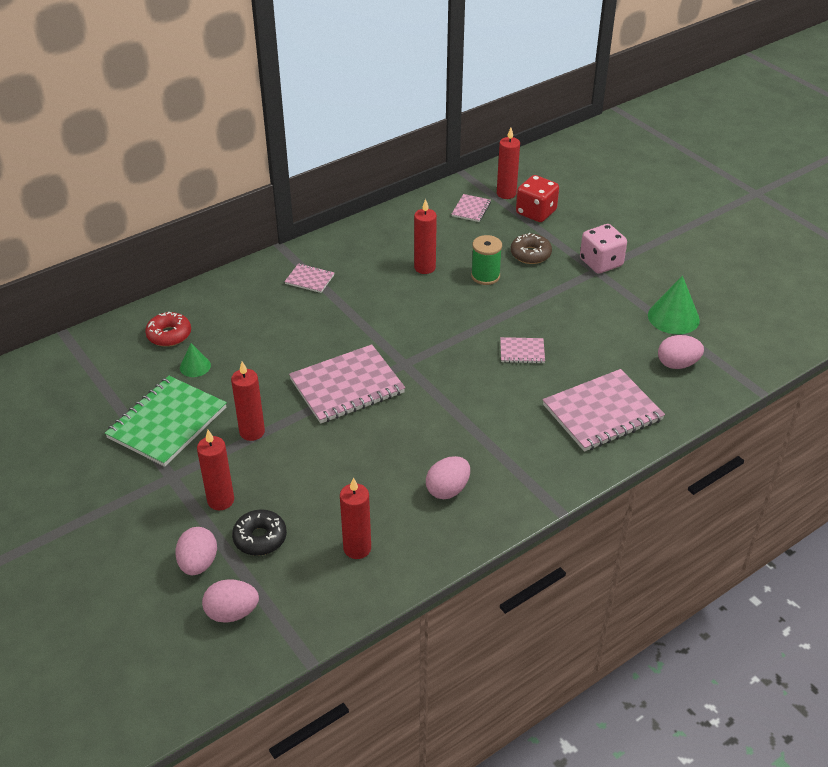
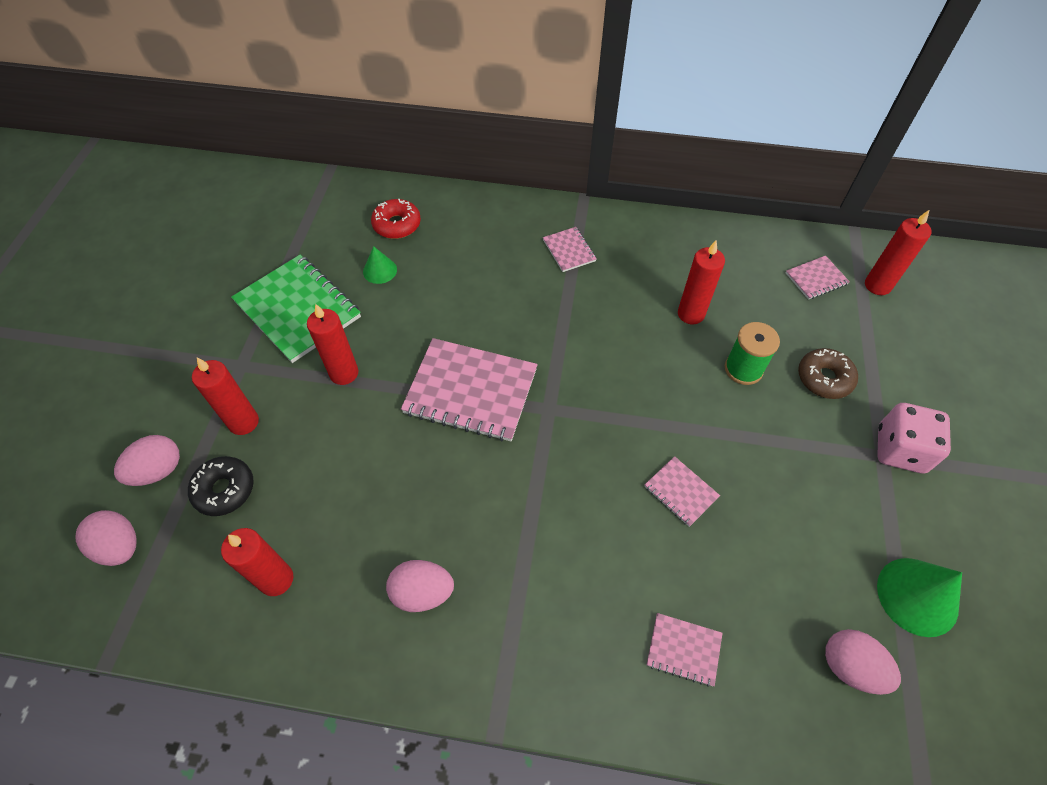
camera: 45 degrees right, 15 degrees up
green notebook [105,376,227,467] -> green notebook turned 60 degrees clockwise [231,255,361,363]
red dice [516,175,559,222] -> none
pink notebook [543,369,665,452] -> pink notebook [647,613,722,687], size x0.48

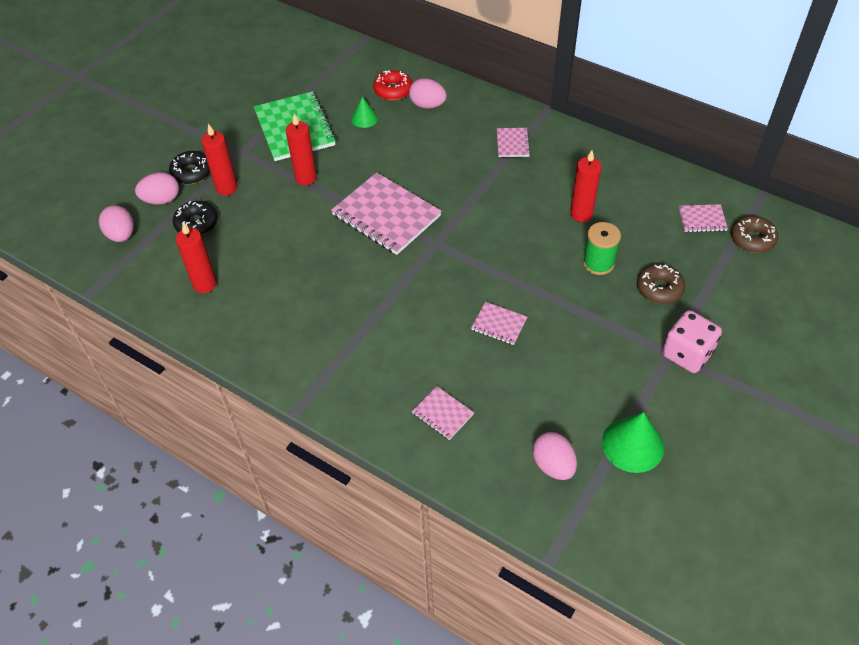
camera: 25 degrees right, 5 degrees down
pink egg [386,560,454,612] -> pink egg moved to [409,78,447,109]
pink notebook [644,456,720,527] -> pink notebook turned 45 degrees counterclockwise [471,302,527,345]
red candle [865,209,932,295] -> brown donut [731,216,778,253]
none -> black donut [169,151,210,184]

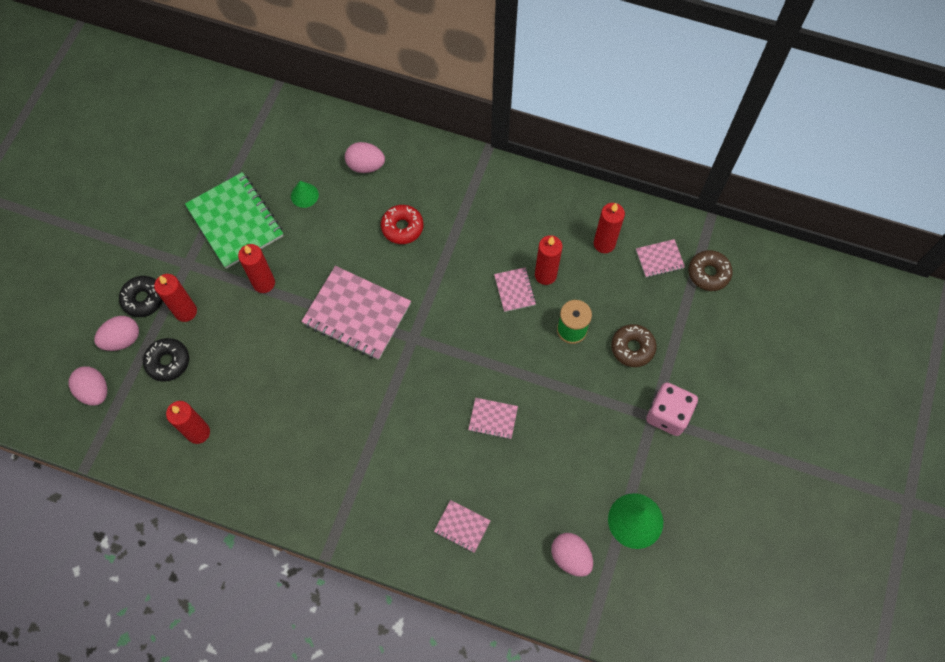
camera: 15 degrees left, 15 degrees up
red donut [373,70,412,100] -> red donut moved to [381,205,423,244]
pink notebook [497,128,530,157] -> pink notebook moved to [494,267,536,312]
none -> red candle [594,203,625,253]

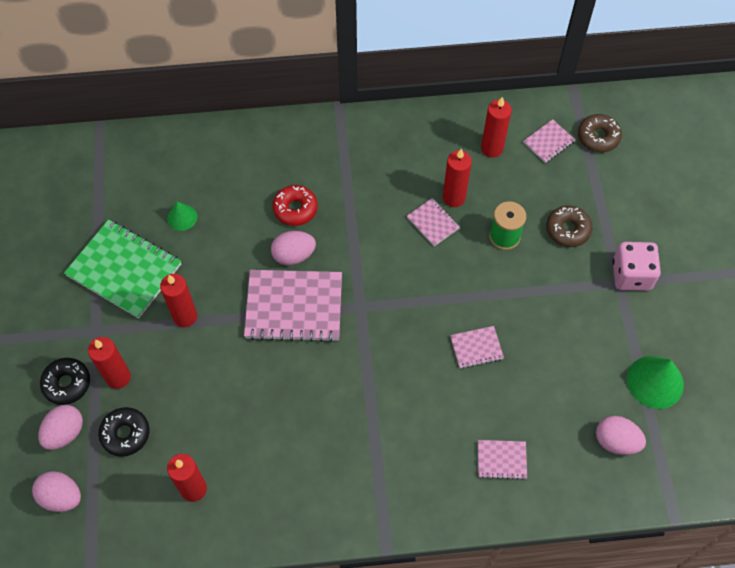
camera: 25 degrees left, 5 degrees down
pink egg [345,142,385,173] -> pink egg moved to [271,231,316,265]

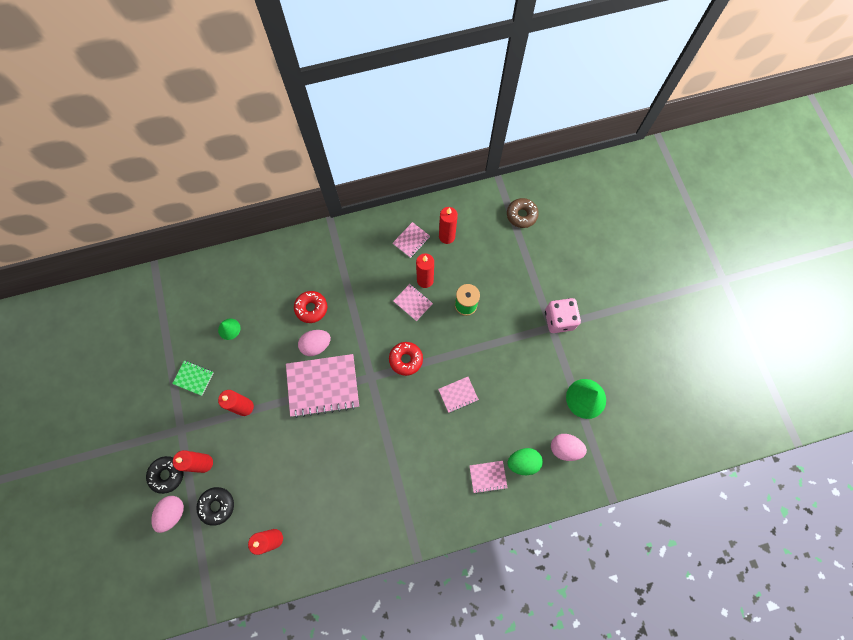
camera: 10 degrees left, 10 degrees up
pink egg [32,471,81,512] -> none
green notebook [64,219,181,318] -> green notebook [172,360,214,396], size x0.48
pink notebook [523,119,575,163] -> pink notebook moved to [393,222,430,258]
brown donut [546,205,592,247] -> none
none -> red donut [389,342,423,376]
none -> green egg [507,448,543,475]

